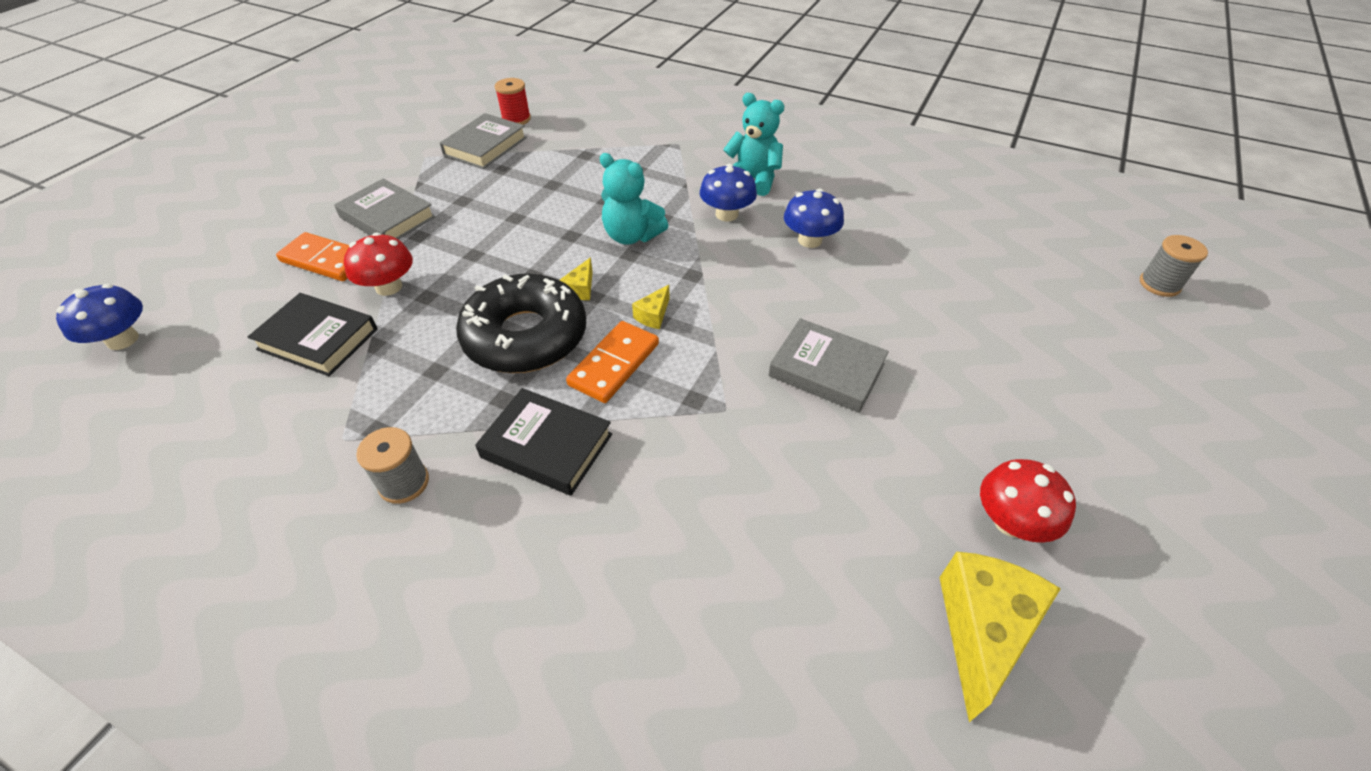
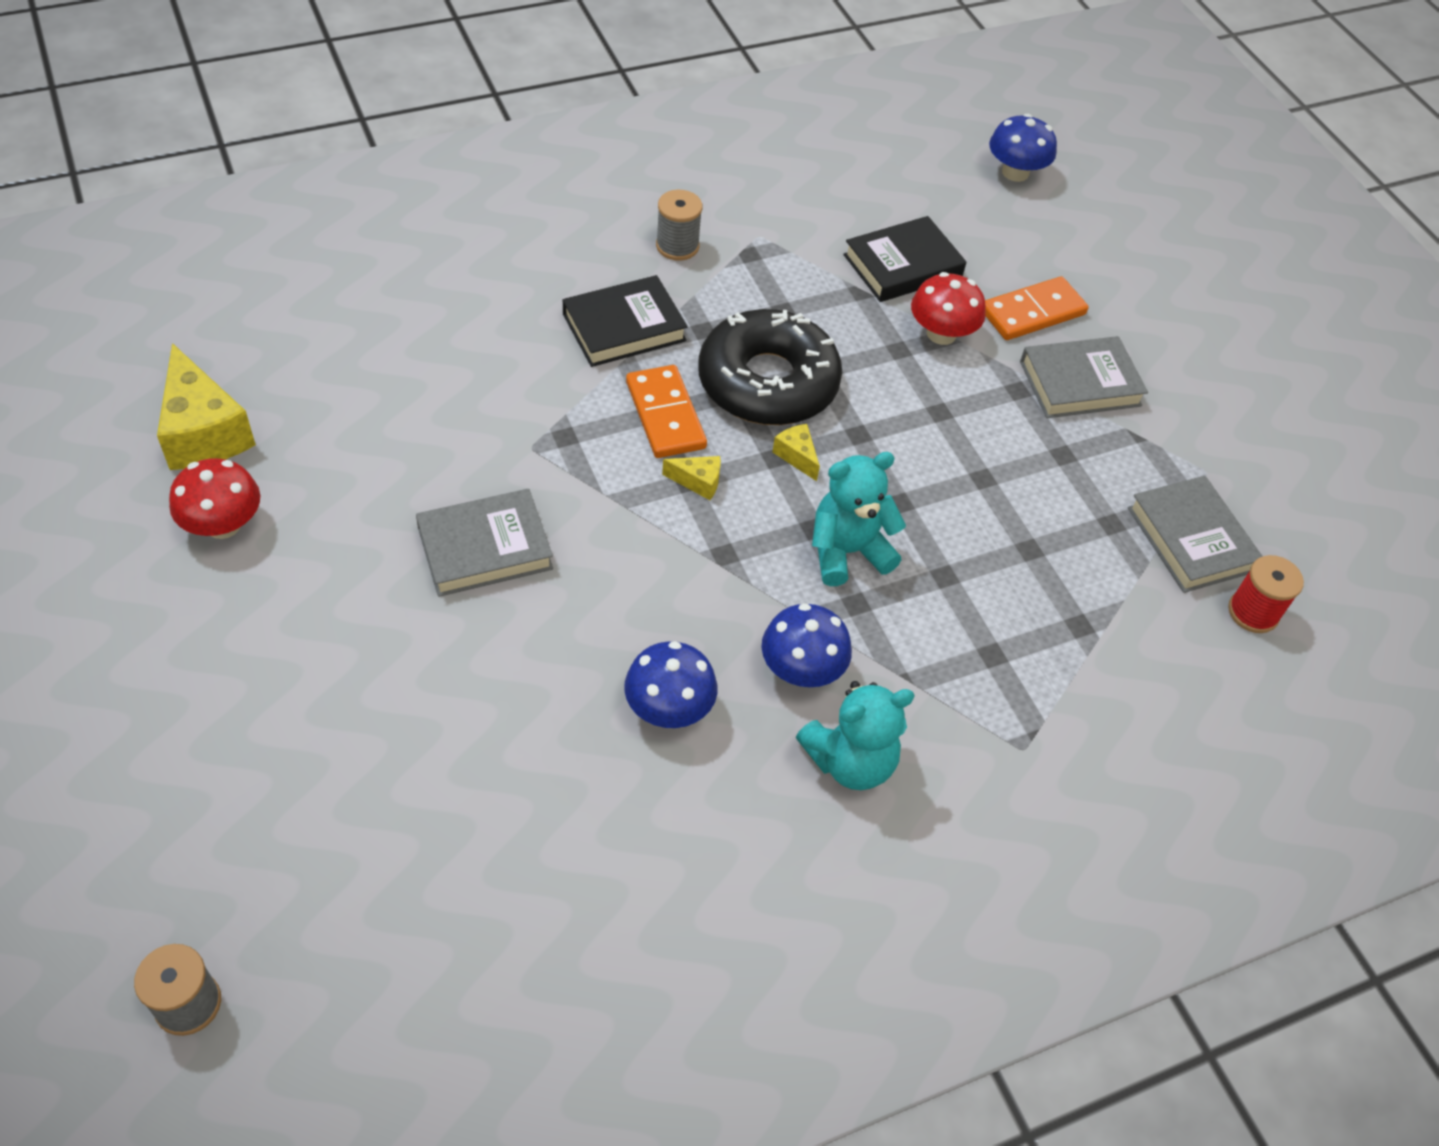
camera: 125 degrees right, 5 degrees up
yellow cheese [632,285,670,329] -> yellow cheese turned 120 degrees clockwise [662,456,721,500]

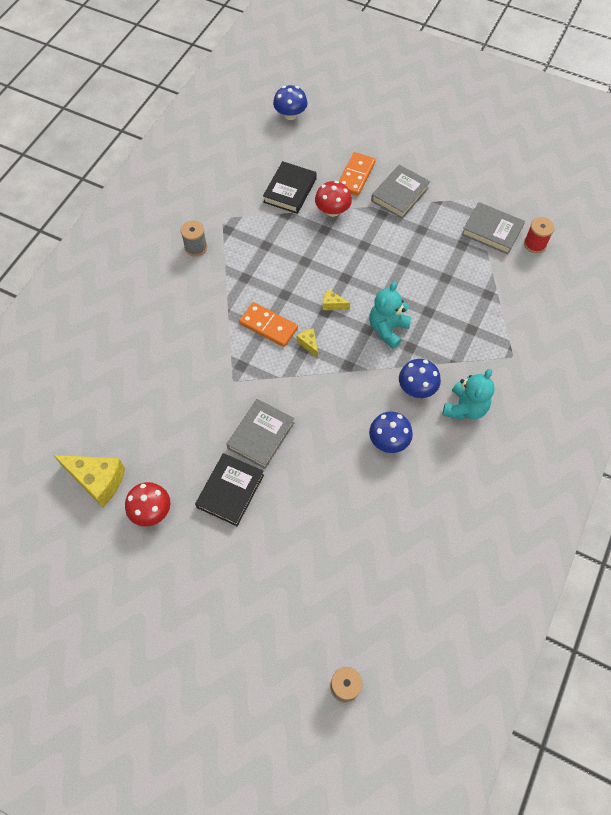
camera: 35 degrees left, 10 degrees up
black book [563,275,688,367] -> black book moved to [195,453,264,526]
yellow cheese [662,456,721,500] -> yellow cheese turned 90 degrees counterclockwise [297,328,318,358]
black donut [698,309,842,425] -> none

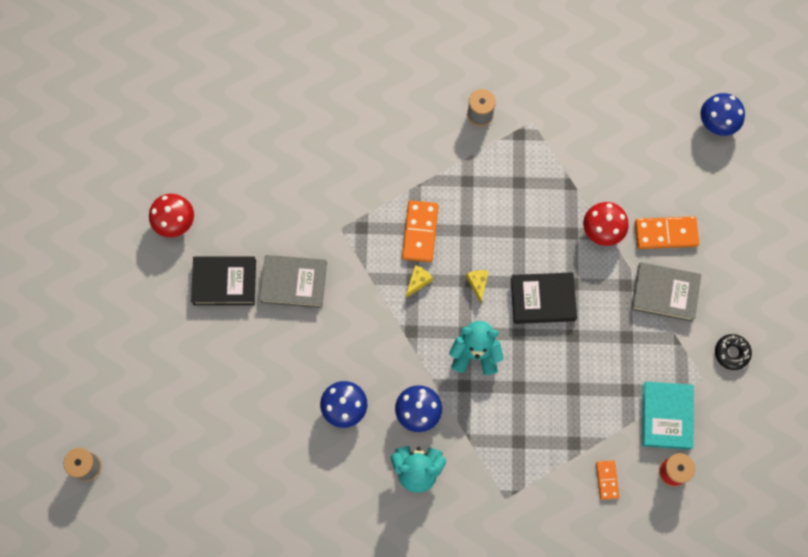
camera: 65 degrees right, 10 degrees up
yellow cheese [54,455,125,507] -> none
black book [263,161,317,214] -> black book moved to [511,272,577,324]
grey book [461,202,525,254] -> turquoise book [642,381,694,450]
none -> orange domino [596,460,619,500]
none -> black donut [715,334,752,370]

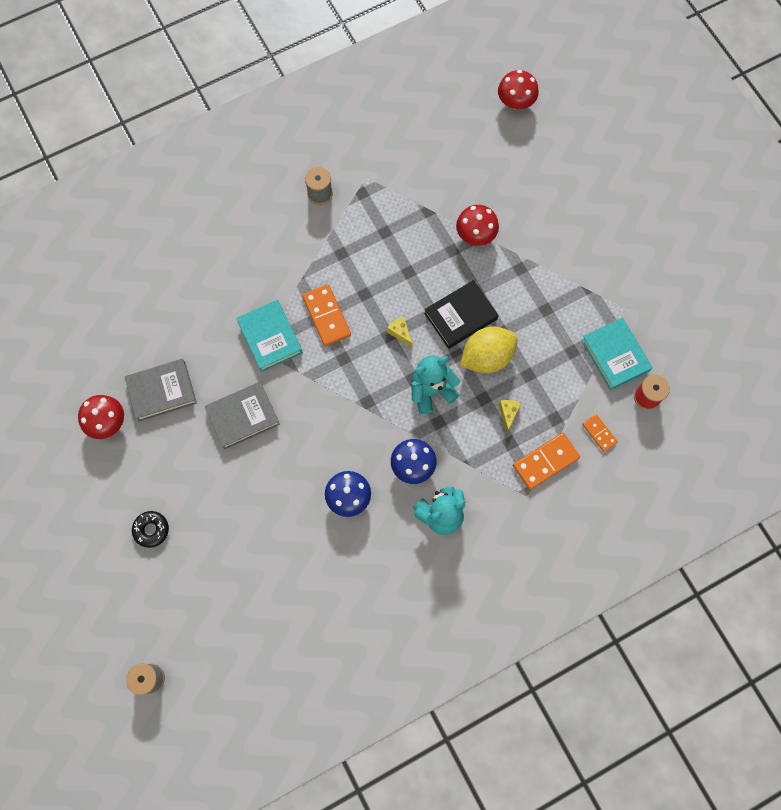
camera: 30 degrees left, 0 degrees up
black book [191,256,256,305] -> none
yellow cheese [406,265,433,298] -> yellow cheese moved to [499,400,521,432]
grey book [631,262,701,322] -> grey book moved to [125,359,197,422]
orange domino [635,216,699,249] -> orange domino moved to [513,433,580,490]
blue mushroom [700,93,745,136] -> red mushroom [498,70,539,109]
black donut [715,334,752,370] -> black donut moved to [132,511,169,548]
none -> turquoise book [236,300,303,372]
none -> yellow lemon [460,327,518,374]

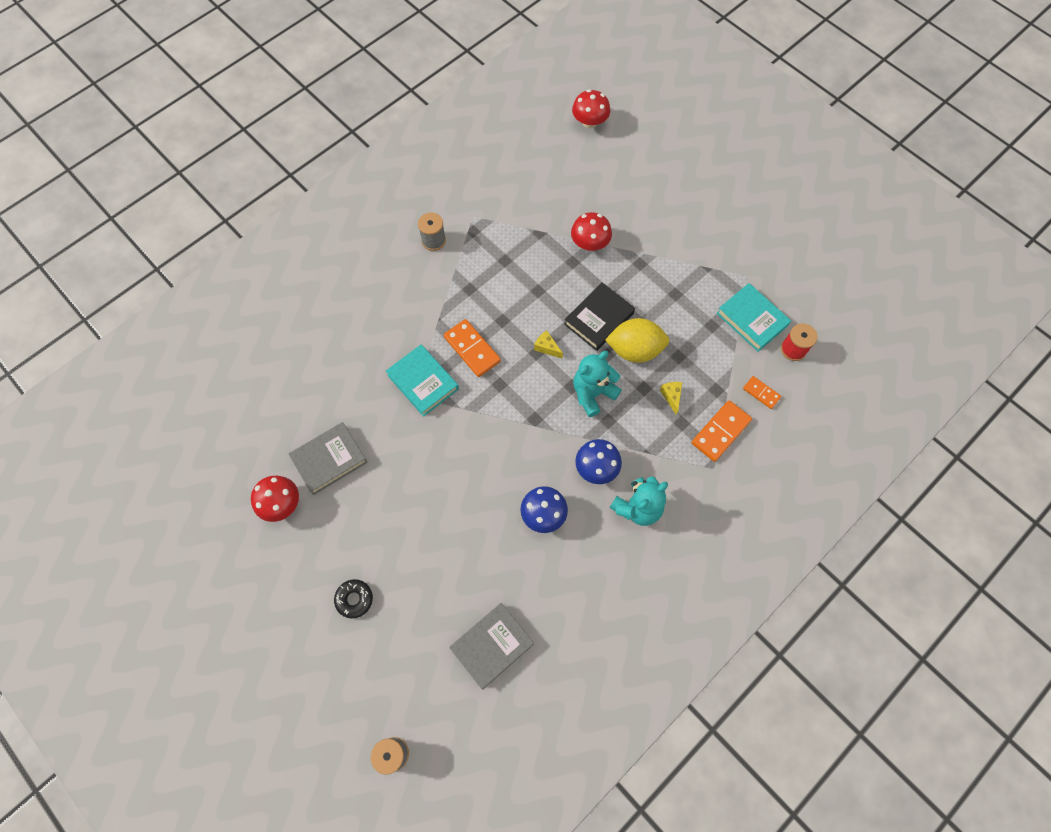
camera: 15 degrees left, 5 degrees down
grey book [205,382,280,450] -> grey book moved to [449,603,534,690]
yellow lemon [460,327,518,374] -> yellow lemon turned 45 degrees clockwise [605,318,669,363]

